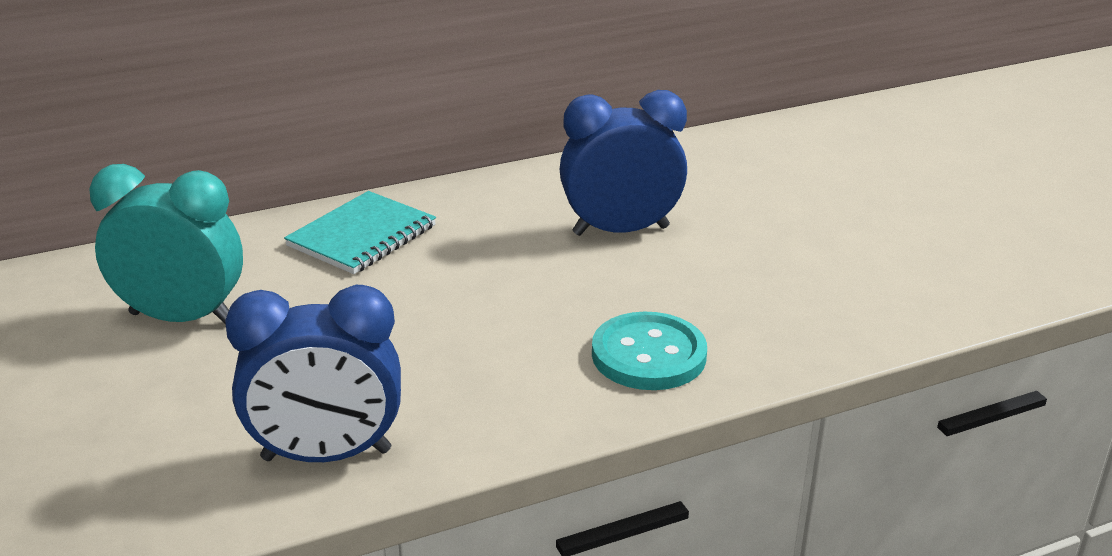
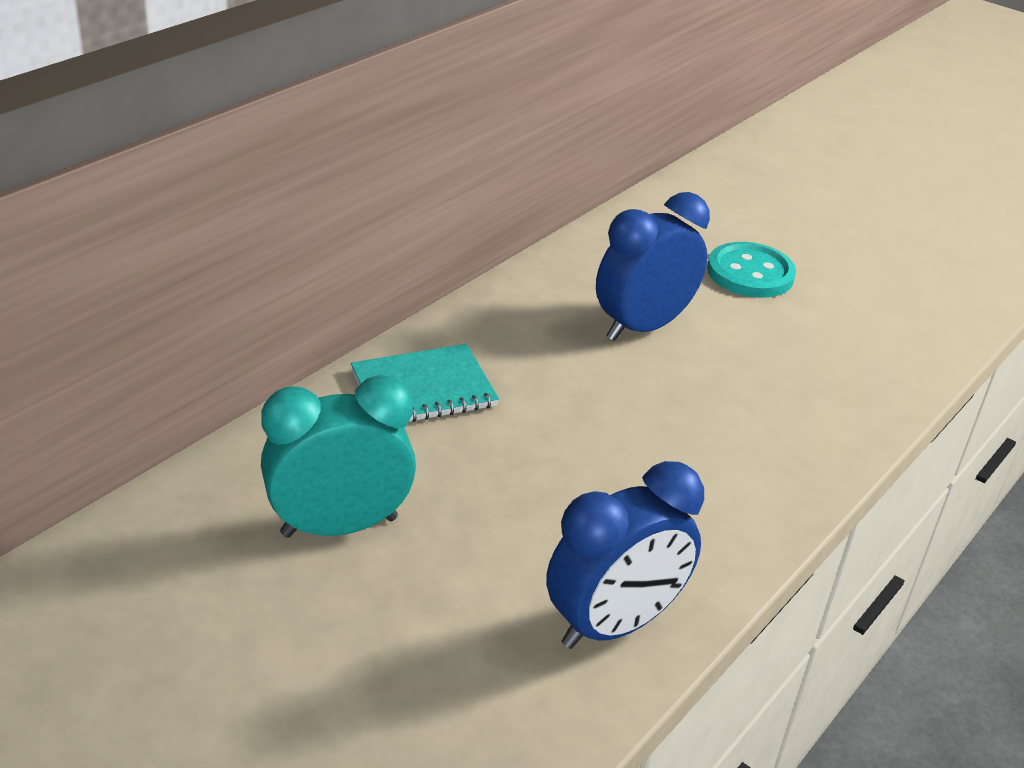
camera: 30 degrees left, 5 degrees up
turquoise notebook [284,191,436,274] -> turquoise notebook turned 60 degrees clockwise [351,344,499,422]
turquoise button [592,312,707,390] -> turquoise button moved to [707,242,796,298]

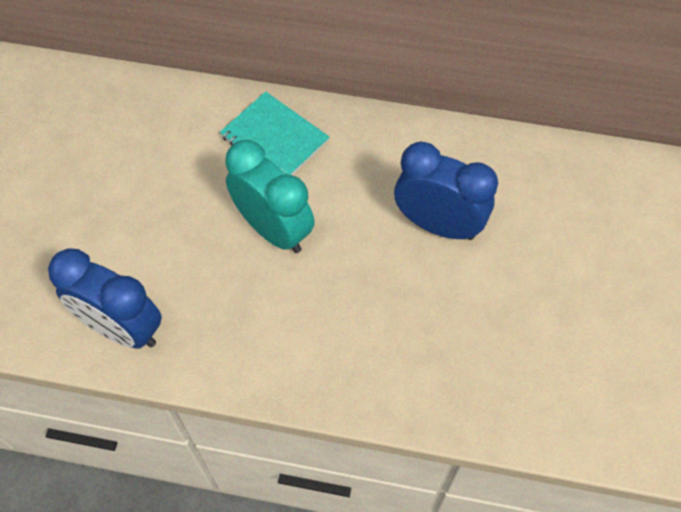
camera: 65 degrees right, 25 degrees up
turquoise clock [261,375,416,538] -> turquoise clock moved to [226,140,315,253]
turquoise button [707,242,796,298] -> none

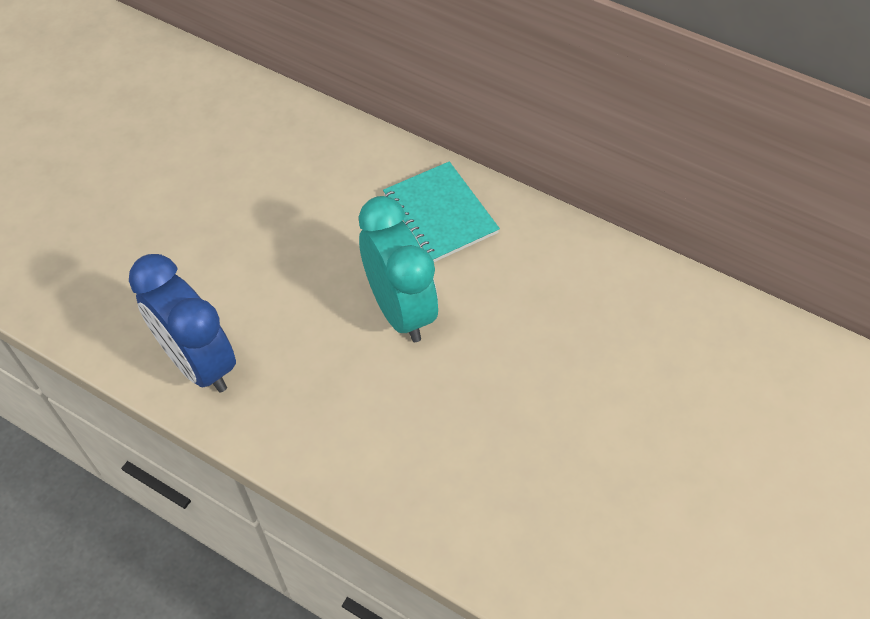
camera: 20 degrees right, 5 degrees down
blue clock [394,142,498,240] -> none

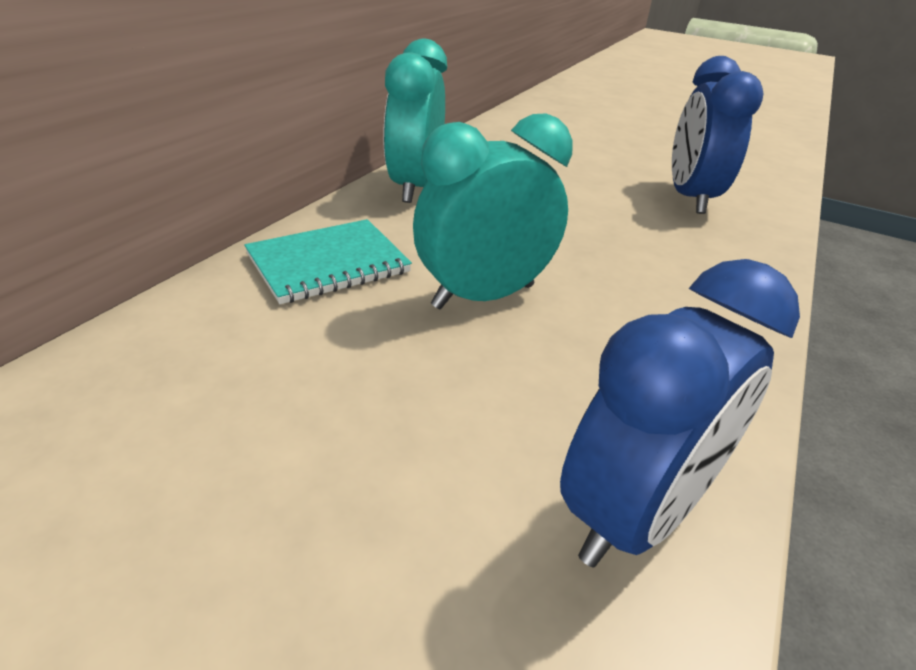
camera: 95 degrees left, 20 degrees down
none -> turquoise clock [383,38,447,203]
none -> blue clock [672,56,763,214]

